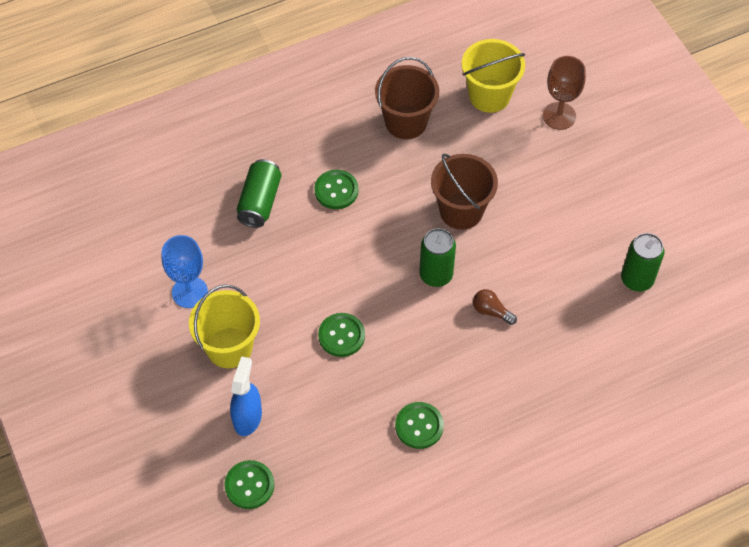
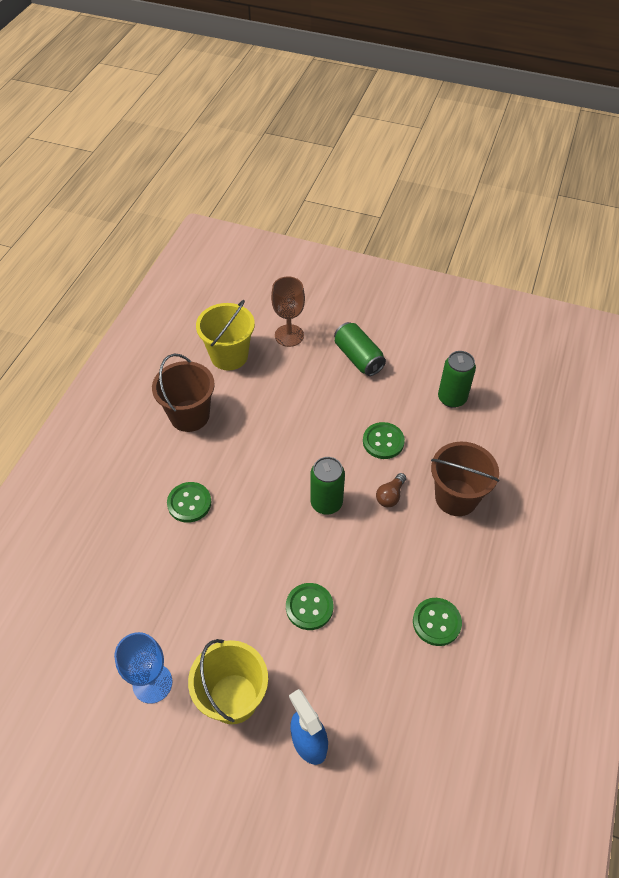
camera: 45 degrees left, 5 degrees down
green button [224,460,274,509] -> green button moved to [363,422,405,459]
green can [237,159,282,228] -> green can moved to [334,322,386,376]
brown bucket [431,154,498,230] -> brown bucket moved to [431,442,499,516]
brown light bulb [473,289,517,325] -> brown light bulb turned 45 degrees counterclockwise [376,473,406,507]

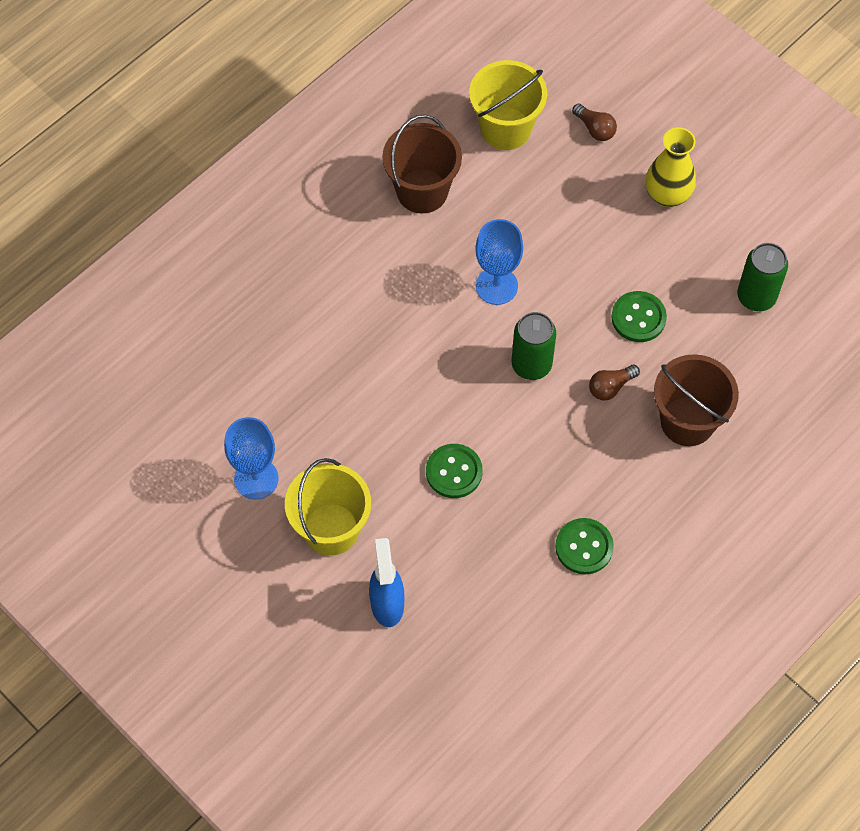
camera: 25 degrees right, 10 degrees up
green button [167,482,212,523] -> none
brown goblet [271,276,305,347] -> brown light bulb [572,104,617,141]
green can [334,322,386,376] -> yellow vase [646,127,696,207]
none -> blue goblet [475,219,523,305]

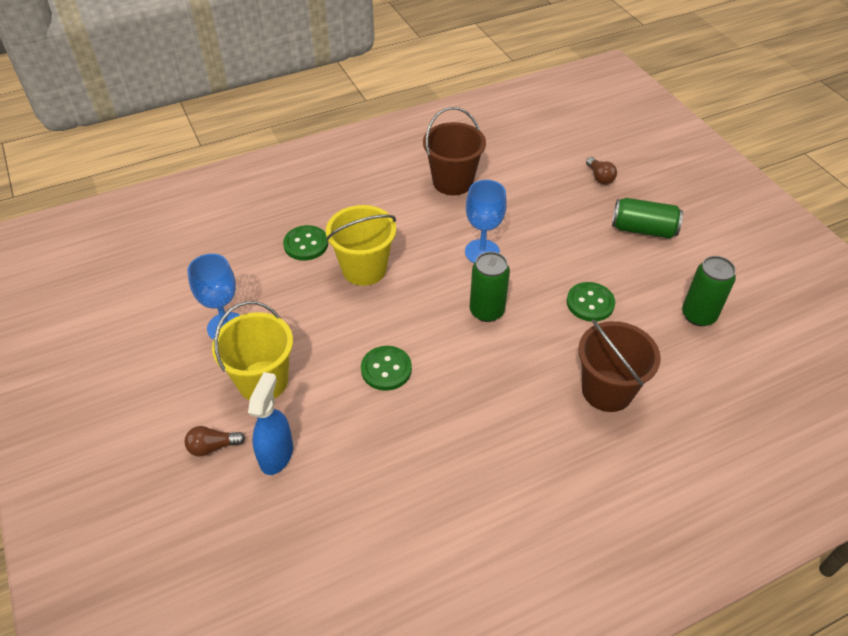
camera: 20 degrees right, 15 degrees down
yellow bucket [469,60,547,150] -> yellow bucket moved to [326,205,396,286]
green button [555,518,614,575] -> green button moved to [283,225,328,261]
brown light bulb [589,365,640,401] -> brown light bulb moved to [184,426,245,456]
yellow vase [646,127,696,207] -> green can [612,198,683,239]

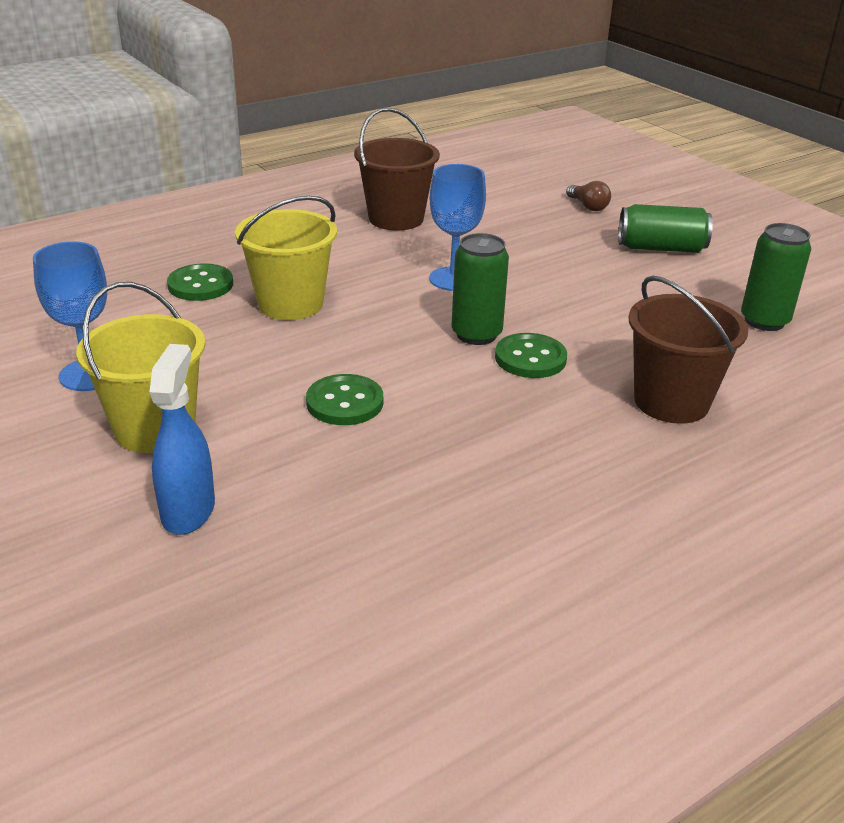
camera: 10 degrees left, 15 degrees down
brown light bulb [184,426,245,456] -> none
green button [567,282,615,321] -> green button moved to [495,333,567,378]

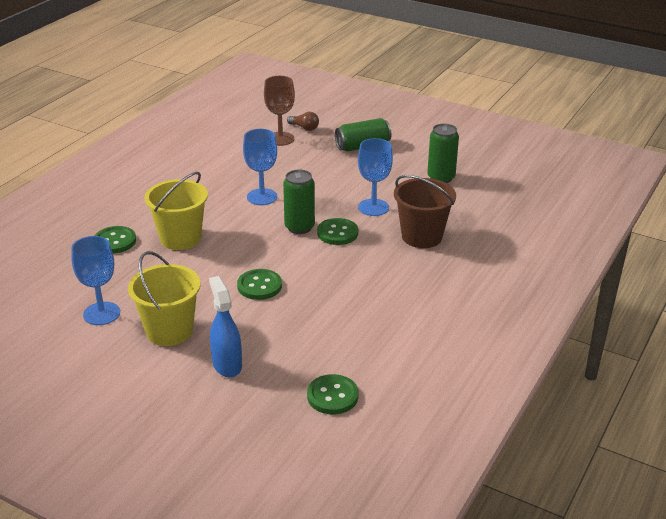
camera: 25 degrees left, 0 degrees up
brown bucket [354,108,440,231] -> none
none -> brown goblet [264,76,295,146]
none -> green button [307,374,359,414]
none -> blue goblet [358,138,393,216]

